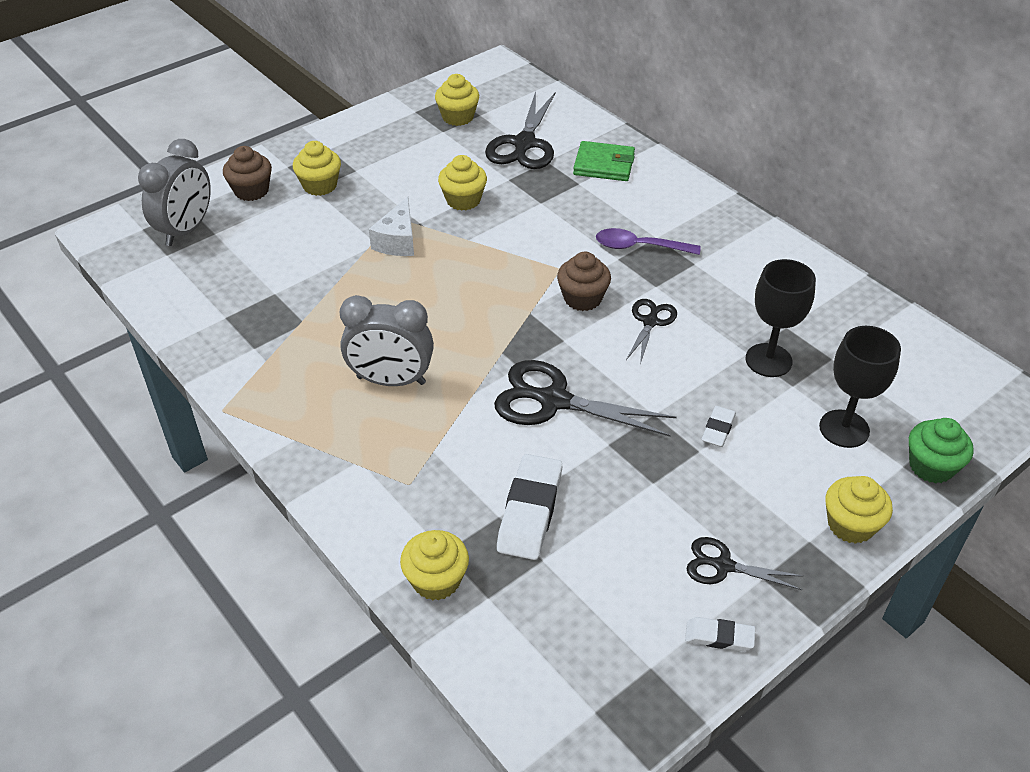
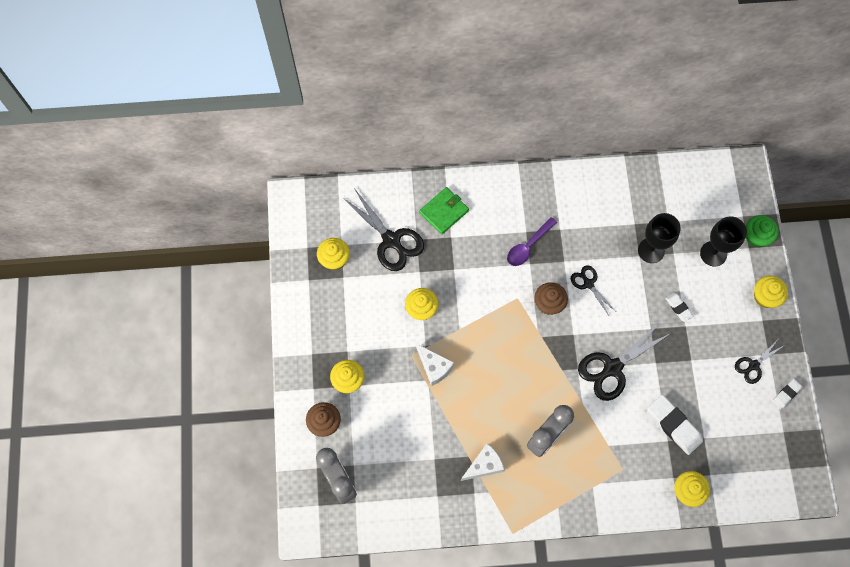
camera: 55 degrees left, 25 degrees up
none -> white cheese [461,443,504,481]

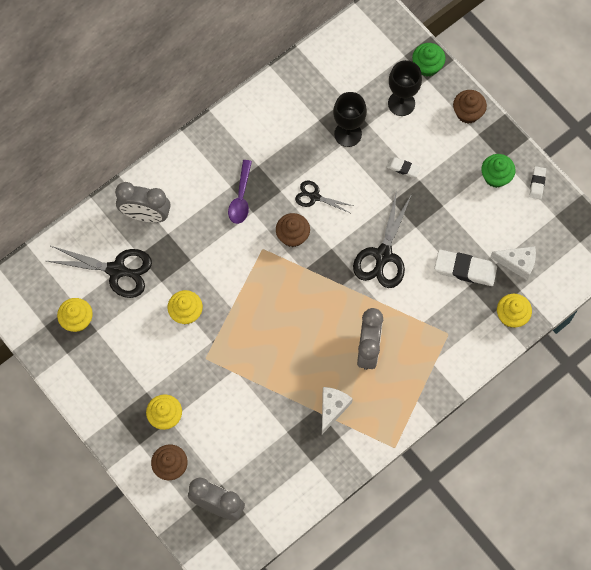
camera: 35 degrees left, 0 degrees up
white cheese [416,343,454,386] -> white cheese moved to [490,246,536,280]
green wallet [419,187,469,235] -> grey clock [115,182,171,223]
black scissors [735,341,785,384] -> green cupcake [481,154,516,188]
yellow cupcake [754,276,788,308] -> brown cupcake [453,90,487,124]

